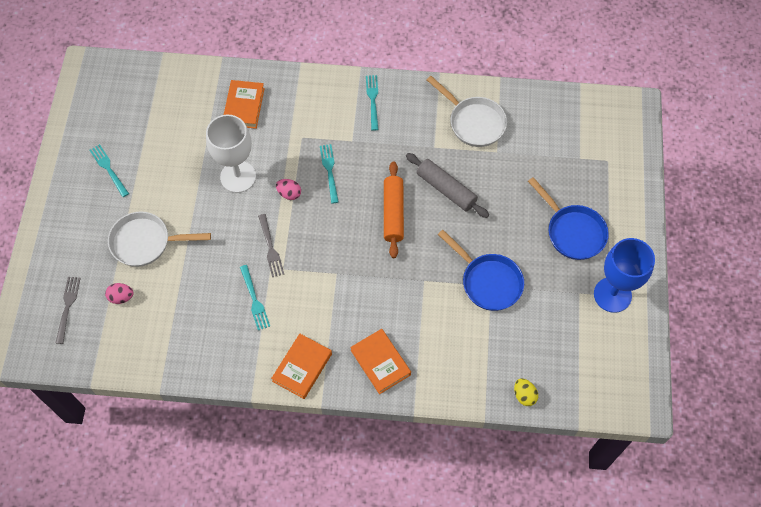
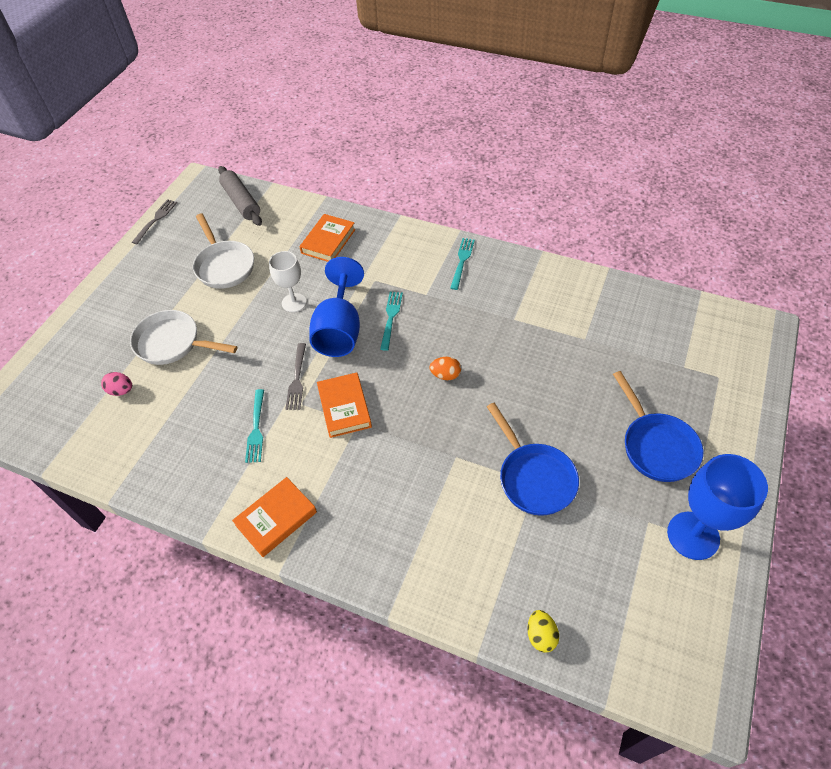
camera: 20 degrees right, 10 degrees down
grey fork [56,277,81,344] -> grey fork moved to [132,199,177,244]
turquoise fork [90,144,129,197] -> none
white goblet [206,115,256,193] -> white goblet [269,251,306,312], size x0.63
pink egg [276,179,301,200] -> blue goblet [309,257,364,357]
orange book [350,329,411,394] -> orange book moved to [317,372,372,438]
orange rolling pin [384,161,404,258] -> orange egg [429,357,461,380]
grey rolling pin [406,153,489,218] -> grey rolling pin moved to [218,166,262,226]
white pan [427,76,507,147] -> white pan moved to [193,213,254,289]

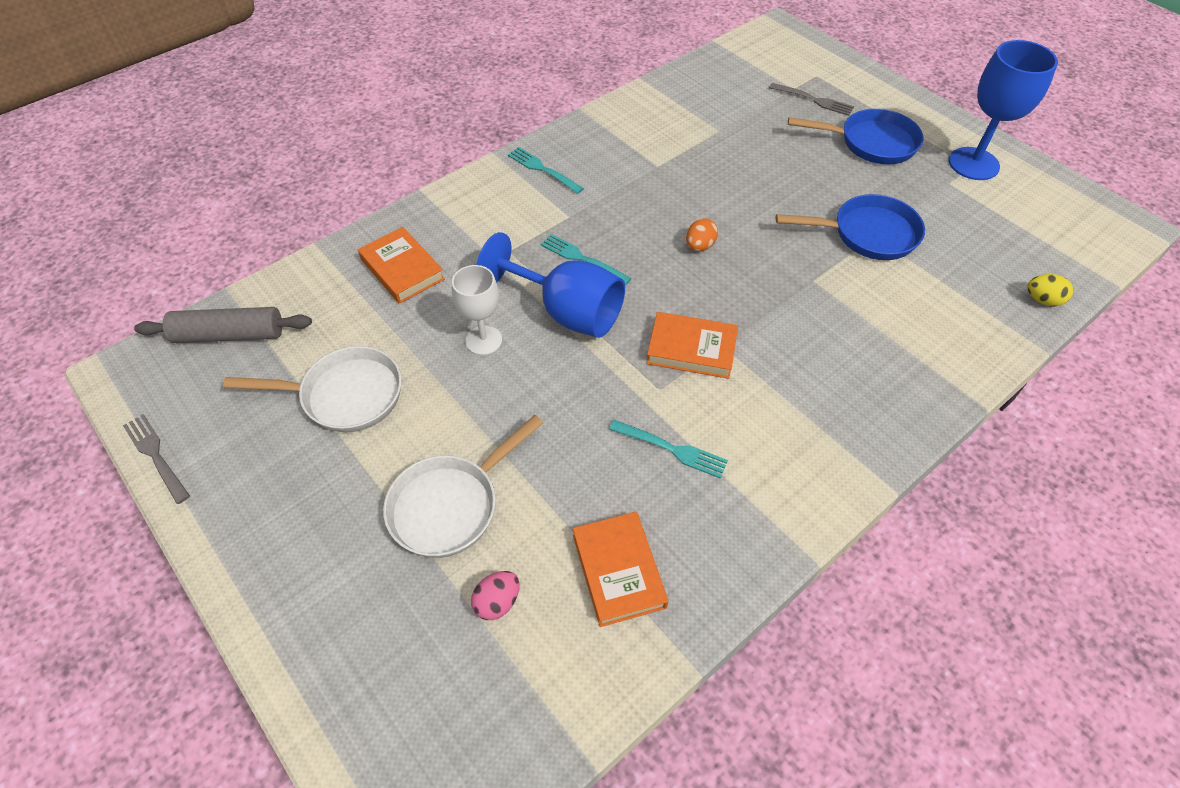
camera: 65 degrees left, 0 degrees up
orange book [232,477,317,557] -> orange book moved to [573,512,668,627]
grey fork [286,343,306,410] -> grey fork moved to [769,83,854,116]

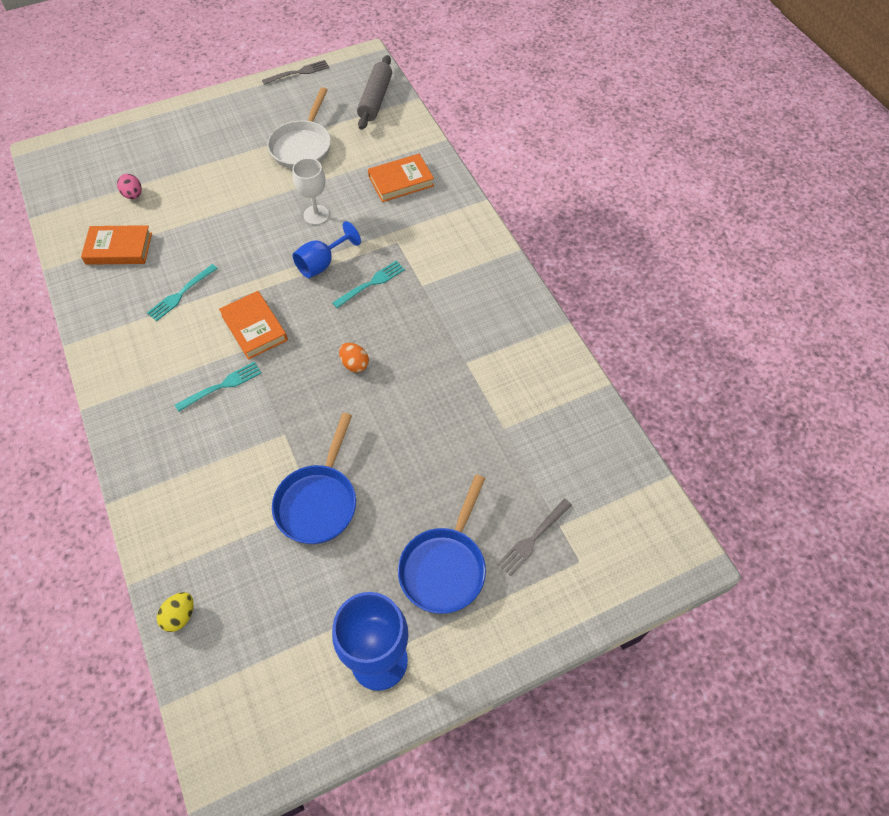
camera: 105 degrees right, 5 degrees up
white pan [383,415,543,558] -> none
blue goblet [476,232,625,338] -> blue goblet [293,221,361,278], size x0.63
turquoise fork [508,147,584,194] -> turquoise fork moved to [175,361,262,412]
orange book [646,312,738,379] -> orange book turned 60 degrees counterclockwise [219,291,288,360]

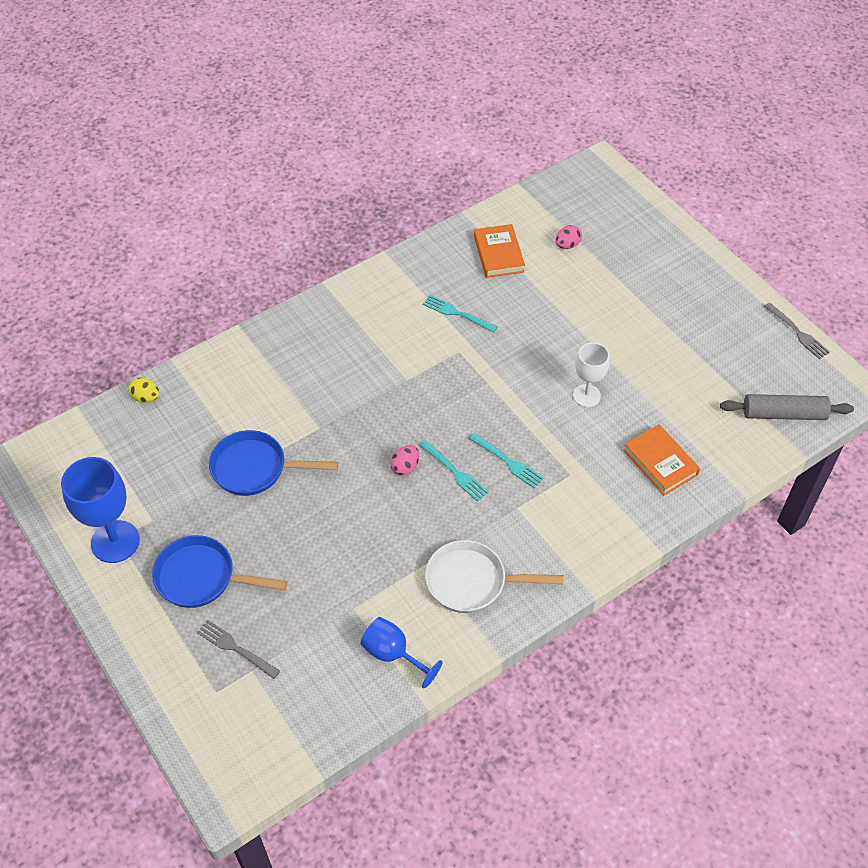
camera: 80 degrees right, 5 degrees down
turquoise fork [175,361,262,412] -> turquoise fork moved to [419,440,489,502]
orange book [219,291,288,360] -> none
white pan [267,87,331,169] -> white pan moved to [425,540,564,613]
blue goblet [293,221,361,278] -> blue goblet moved to [360,617,442,689]
orange egg [339,343,369,372] -> pink egg [390,445,419,475]

